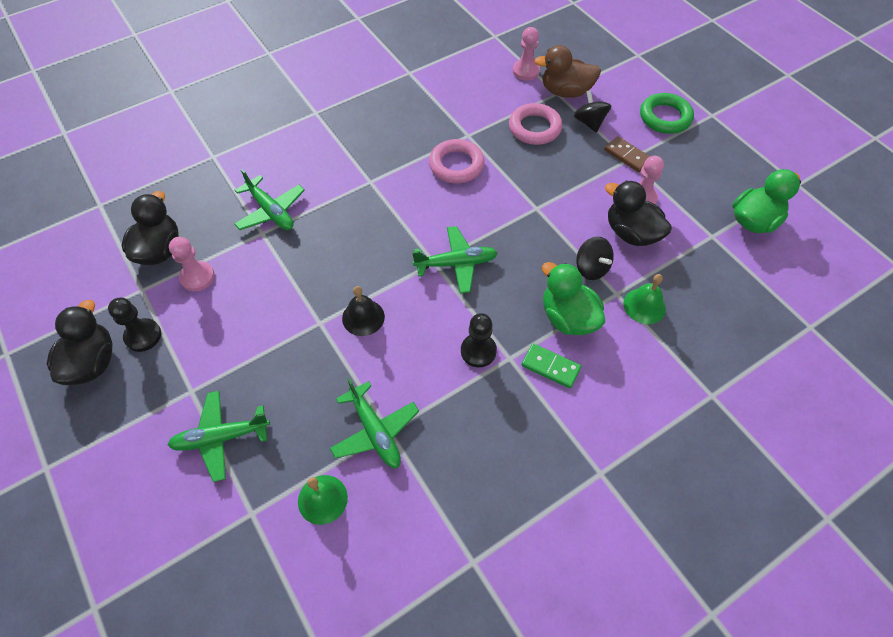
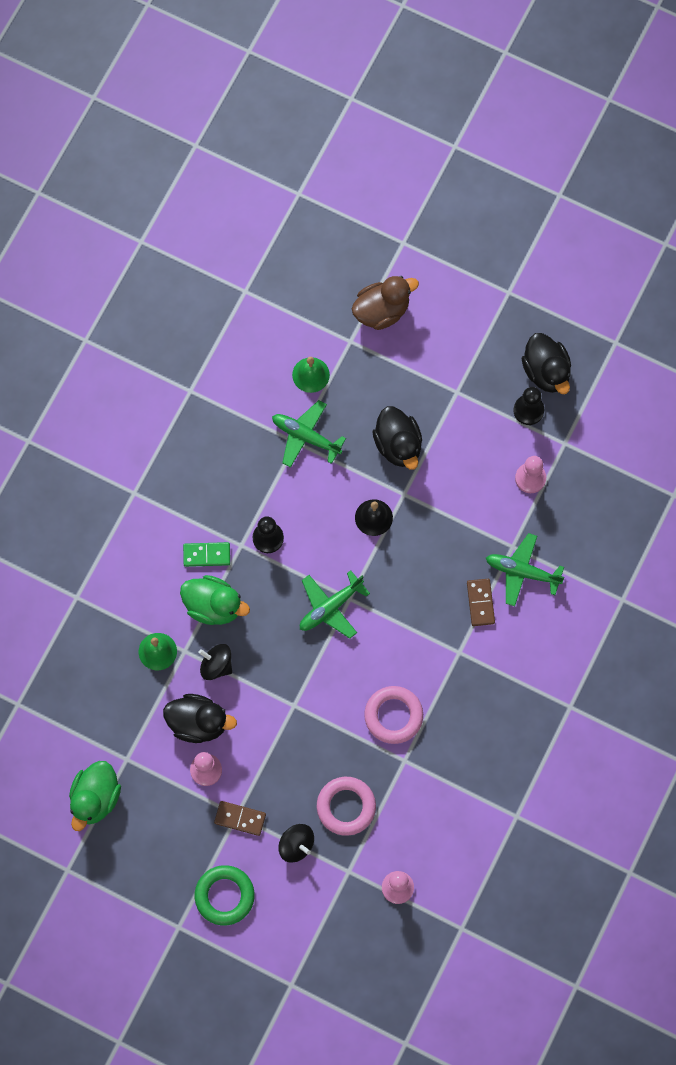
camera: 150 degrees right, 15 degrees up
black duck [122,191,179,265] -> black duck moved to [372,406,422,470]
green plane [168,391,270,482] -> none
brown duck [534,45,601,98] -> brown duck moved to [352,276,419,330]
none -> brown domino [467,579,495,626]

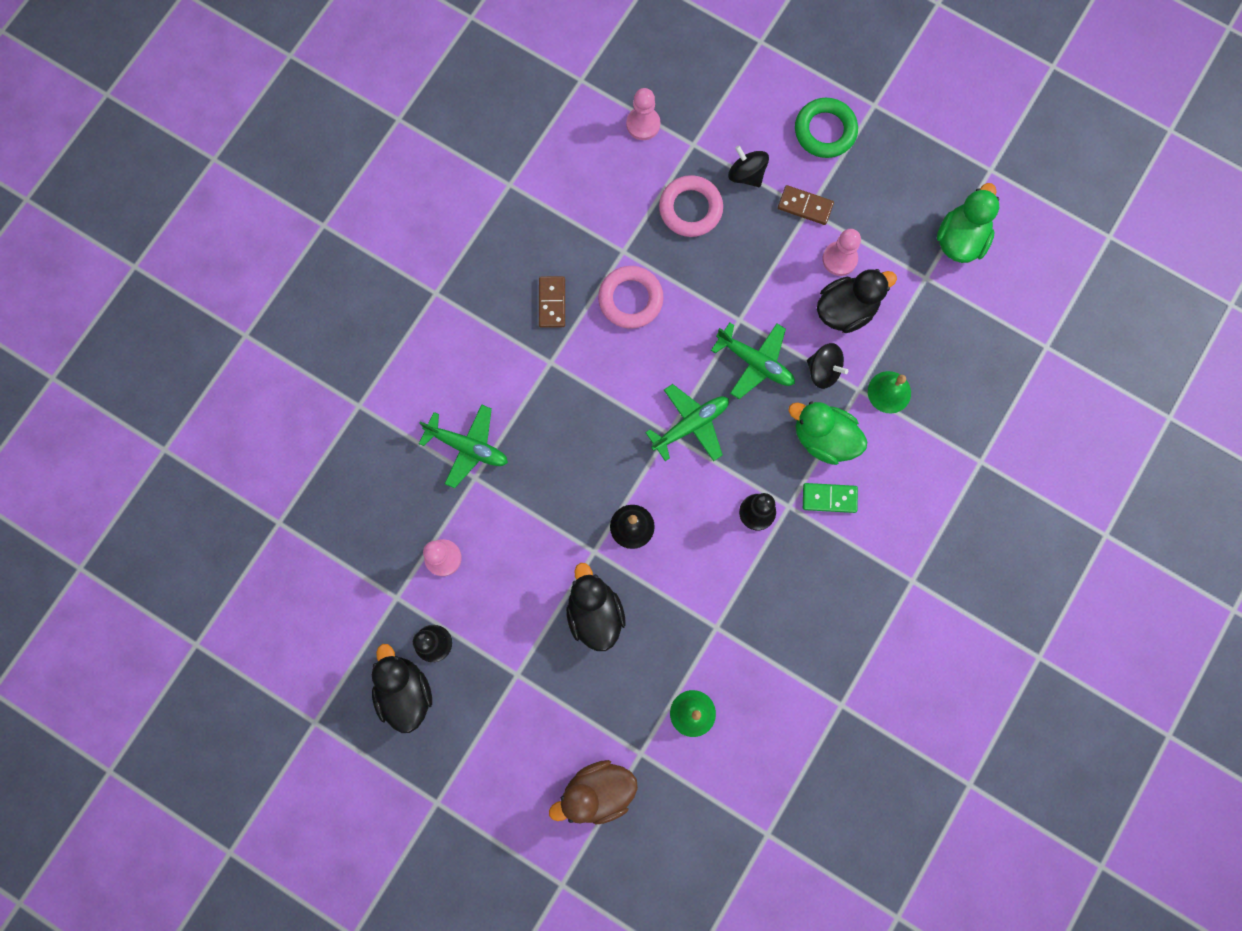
camera: 175 degrees left, 5 degrees up
black duck [163,694,237,743] -> black duck turned 135 degrees clockwise [817,269,897,333]
green plane [272,400,346,468] -> green plane moved to [711,323,795,399]
brown domino [467,579,495,626] -> brown domino moved to [539,276,565,328]

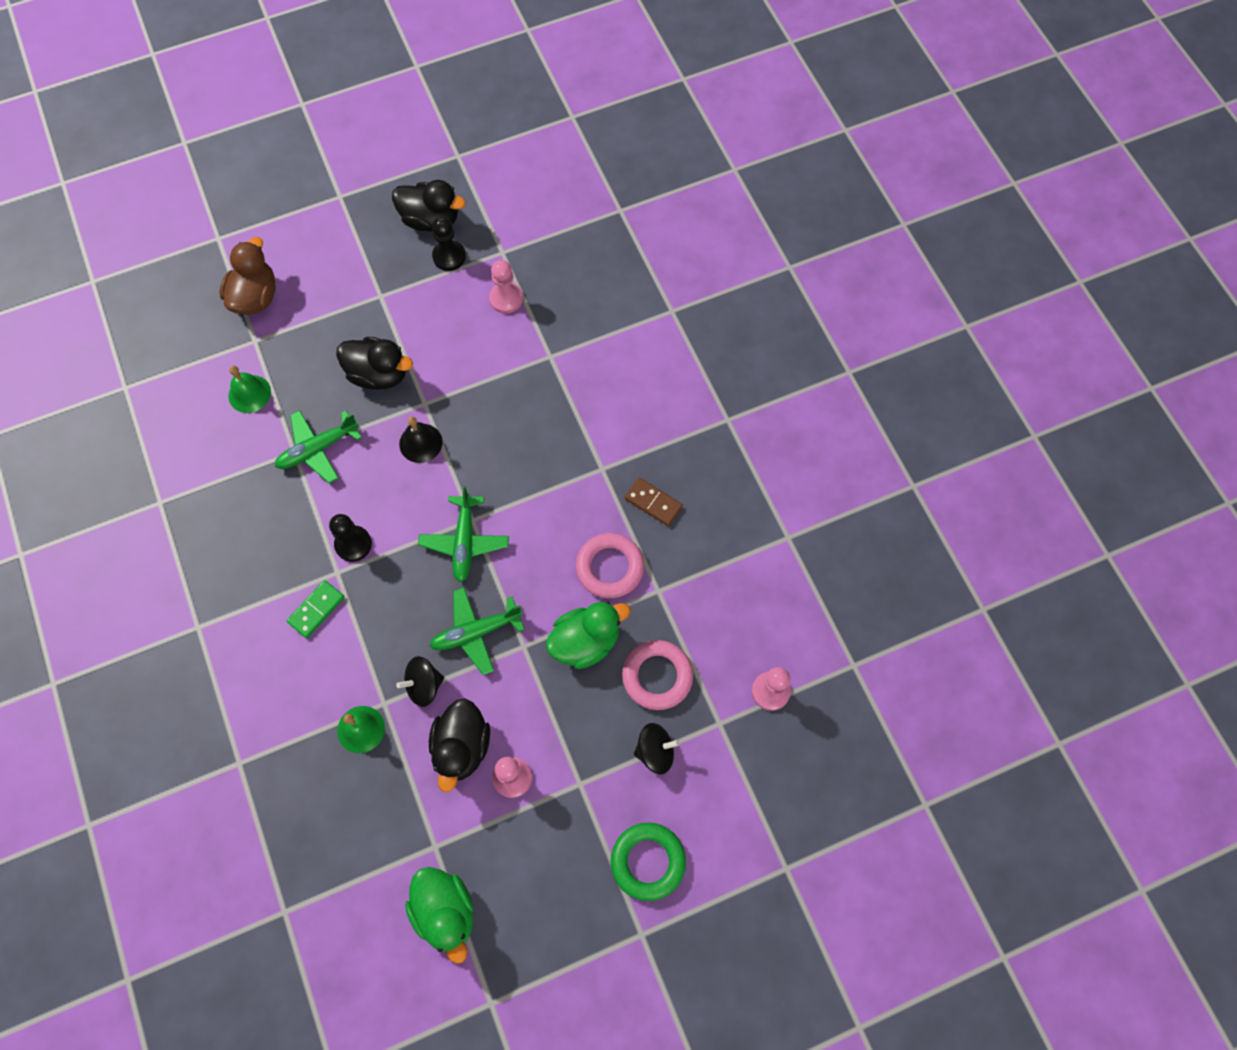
camera: 125 degrees right, 10 degrees down
green plane [419,404,508,488] -> green plane moved to [275,410,362,483]
brown domino [778,185,834,225] -> none
green duck [788,402,867,465] -> green duck moved to [546,602,630,669]

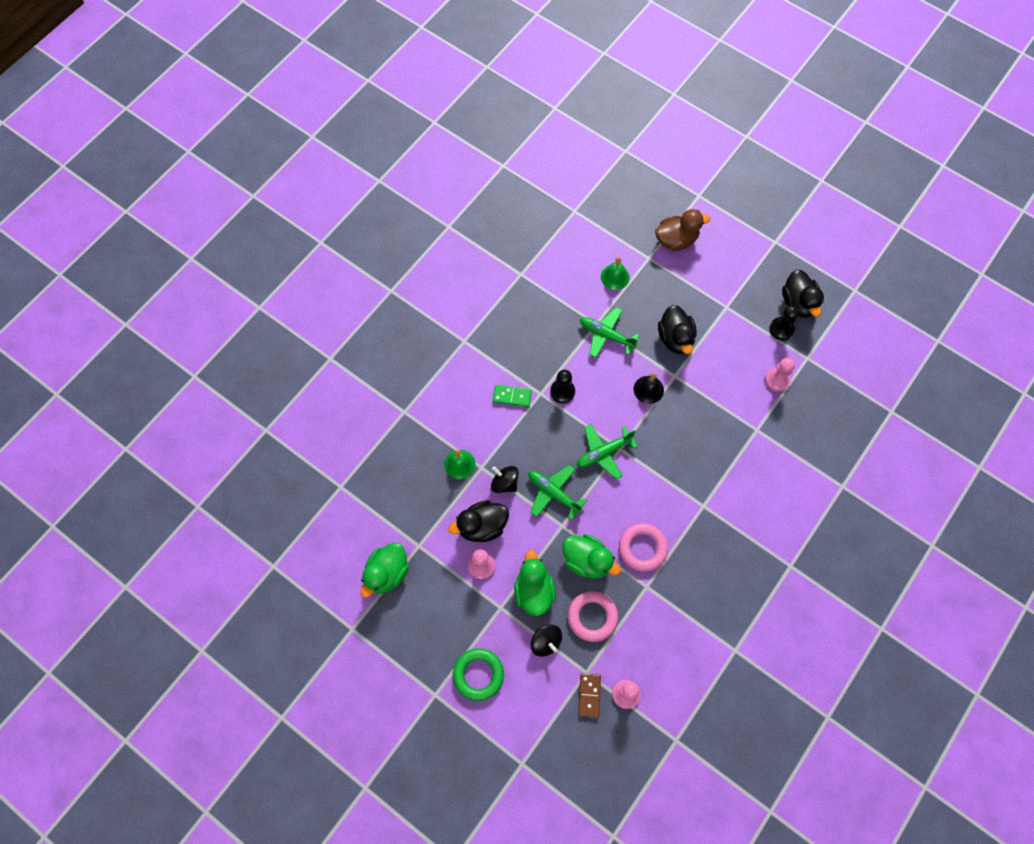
camera: 60 degrees right, 0 degrees up
brown domino [625,478,683,526] -> brown domino moved to [578,673,601,718]
none -> green duck [514,550,556,616]

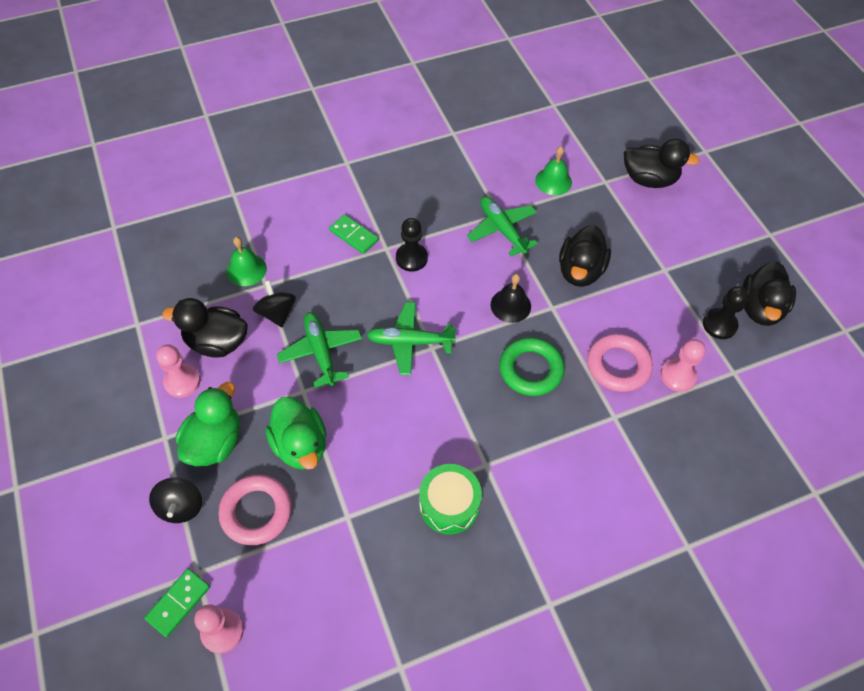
camera: 30 degrees right, 10 degrees down
green duck [360,542,409,598] -> none
green ring [453,648,504,701] -> green ring moved to [499,337,565,396]
brown domino [578,673,601,718] -> green domino [144,568,210,637]
pink ring [619,523,668,572] -> pink ring moved to [587,334,653,392]
brown duck [655,209,710,251] -> black duck [624,139,700,188]
none -> green drum [419,464,482,534]

